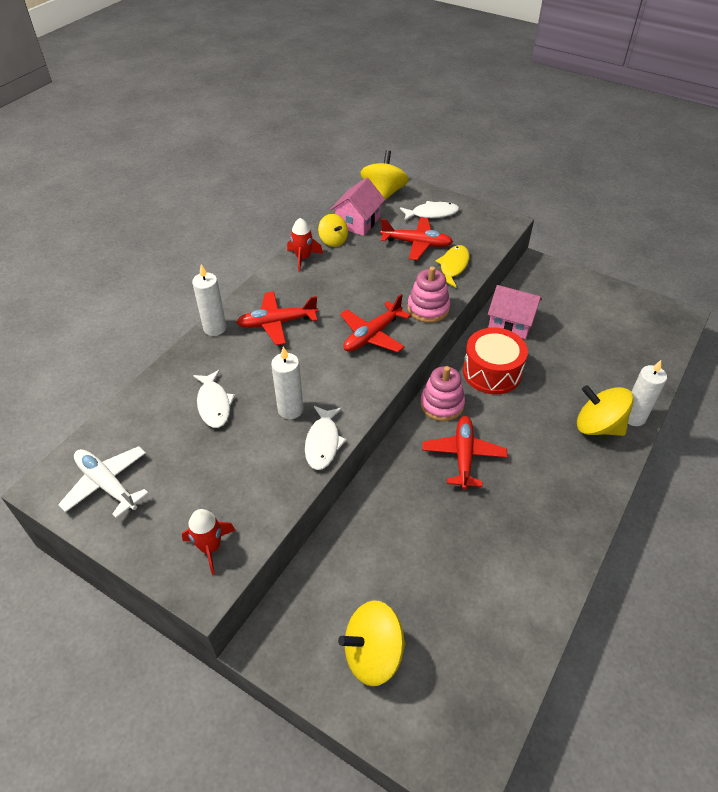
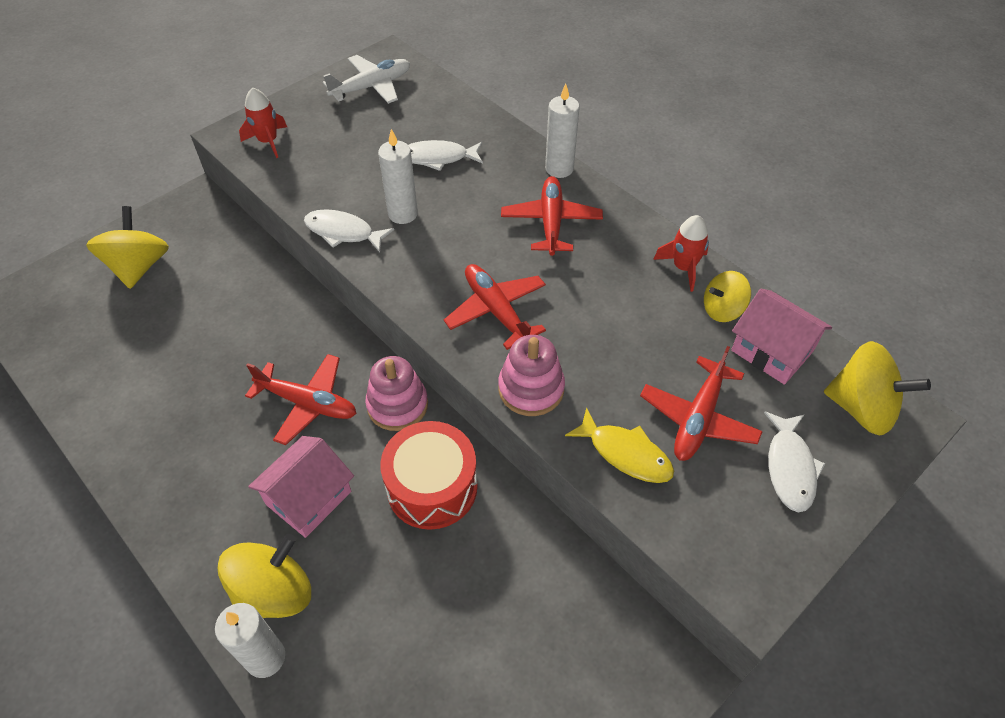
camera: 105 degrees right, 5 degrees up
pink house [488,285,542,339] -> pink house moved to [248,436,354,538]

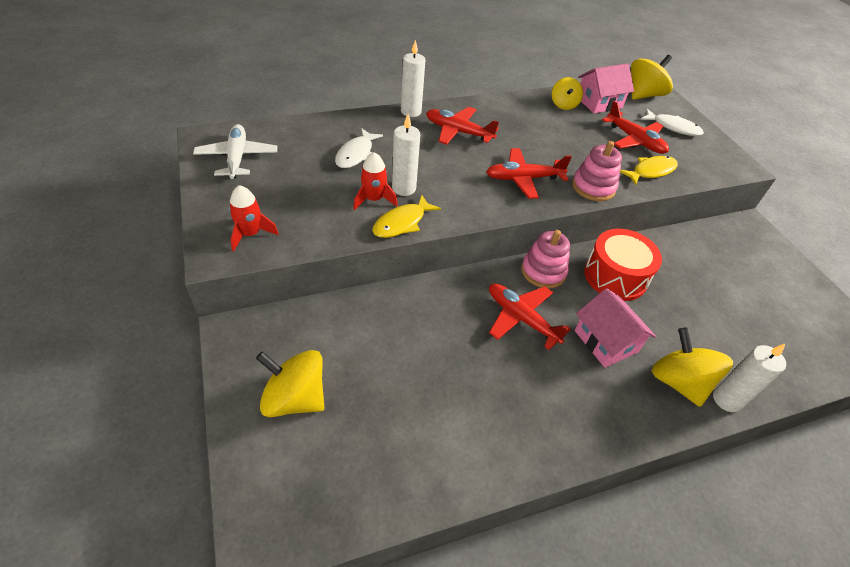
camera: 70 degrees left, 5 degrees down
red plane [245,354,357,445] -> red plane turned 90 degrees counterclockwise [489,283,571,350]
white fish [304,209,394,252] -> yellow fish [372,195,441,238]
red rocket [653,215,709,292] -> red rocket moved to [353,152,398,210]

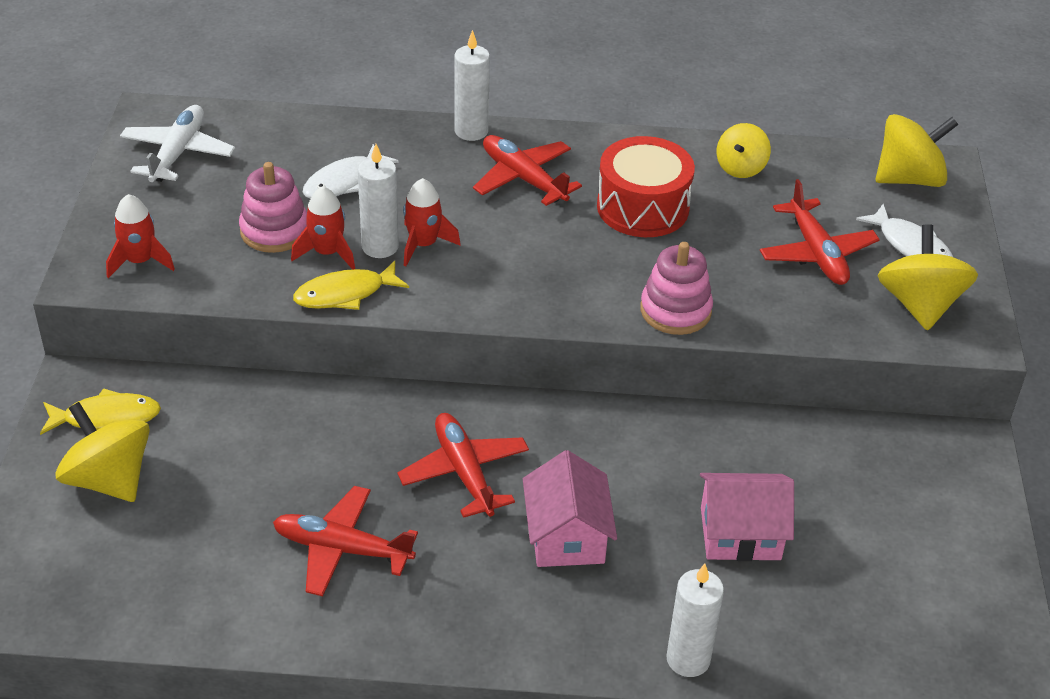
camera: 25 degrees right, 5 degrees down
red plane [486,148,572,199] -> red plane moved to [273,486,418,596]
pink stacking toy [521,230,570,288] -> pink stacking toy moved to [239,162,307,253]
pink house [578,63,634,113] -> pink house moved to [700,473,794,561]
red drum [584,229,662,301] -> red drum moved to [597,136,695,237]
yellow fish [620,156,678,185] -> yellow fish moved to [40,388,161,435]
yellow spinning top [652,328,733,407] -> yellow spinning top moved to [877,224,978,331]
none -> red rocket [403,178,461,266]

